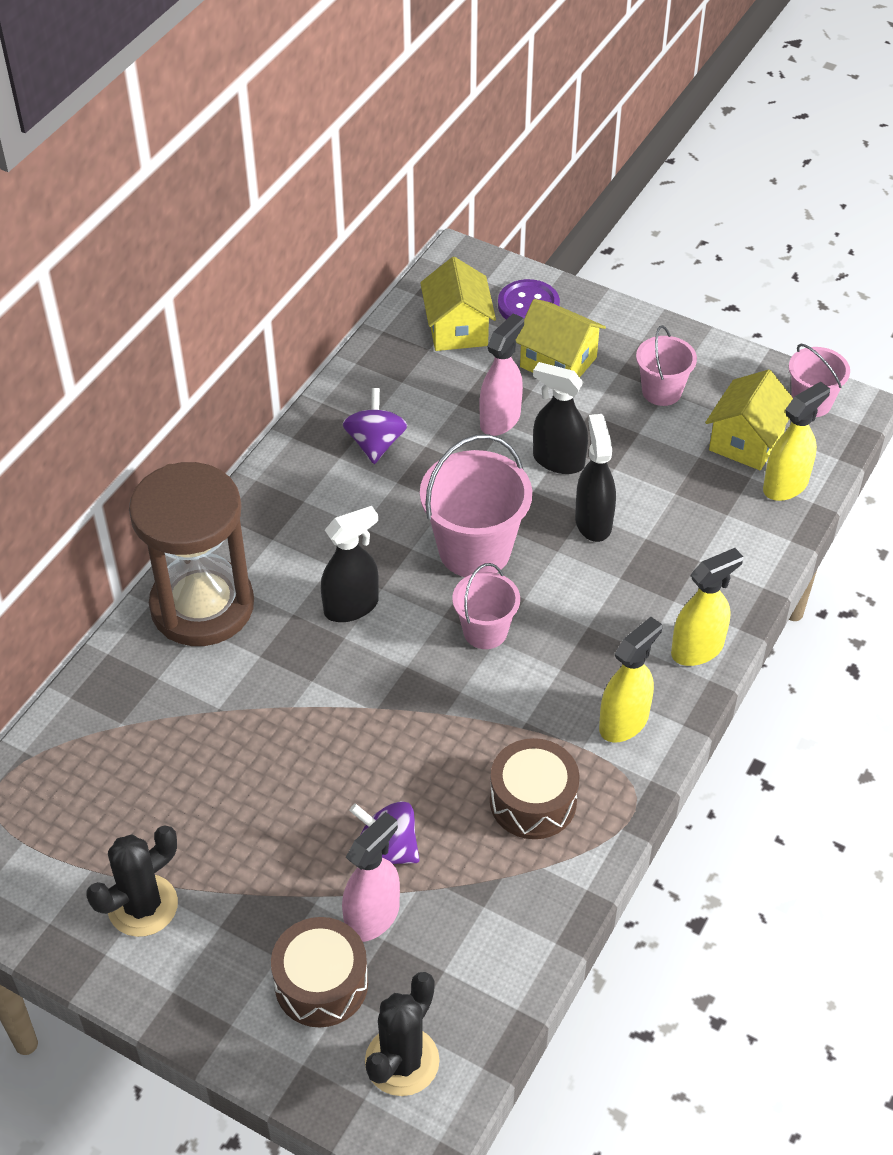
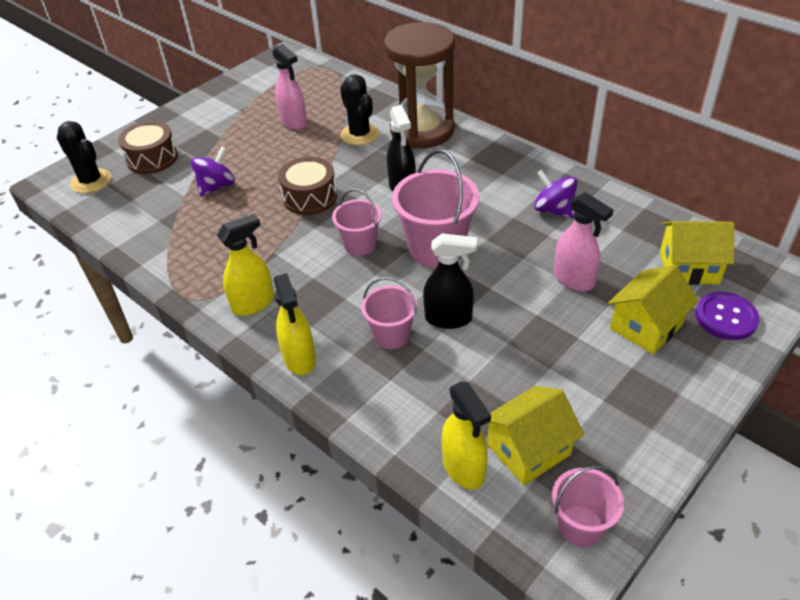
camera: 105 degrees right, 5 degrees down
black cactus [86,825,178,937] -> black cactus moved to [340,74,379,145]
pink spray bottle [342,812,400,942] -> pink spray bottle moved to [272,44,307,130]
purple spinning top [343,388,408,464] -> purple spinning top turned 150 degrees counterclockwise [534,169,577,219]
brown drum [490,738,580,839] -> brown drum moved to [278,157,337,215]
black spray bottle [533,362,588,474] -> none
yellow spray bottle [599,617,662,742] -> yellow spray bottle turned 90 degrees counterclockwise [217,214,274,316]
pink bucket [636,325,697,406] -> pink bucket moved to [361,277,417,349]
yellow house [705,370,793,470] -> yellow house turned 75 degrees counterclockwise [487,386,584,485]

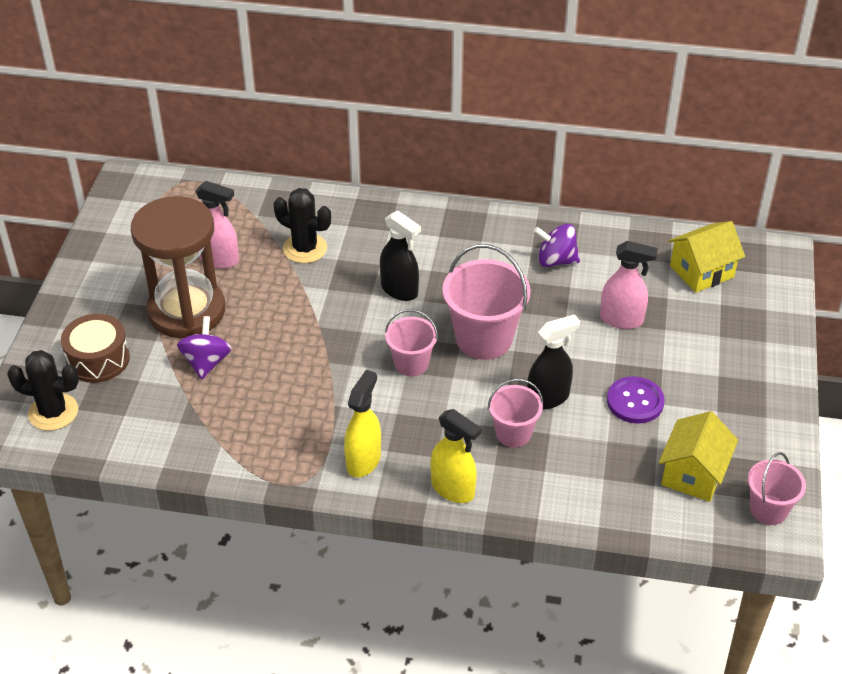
camera: 35 degrees left, 0 degrees up
brown drum [278,157,337,215] -> none
brown hourglass [384,22,455,149] -> brown hourglass moved to [131,196,225,338]
yellow spray bottle [442,381,491,489] -> none
yellow house [608,265,699,355] -> none
purple button [696,292,760,340] -> purple button moved to [607,376,665,424]

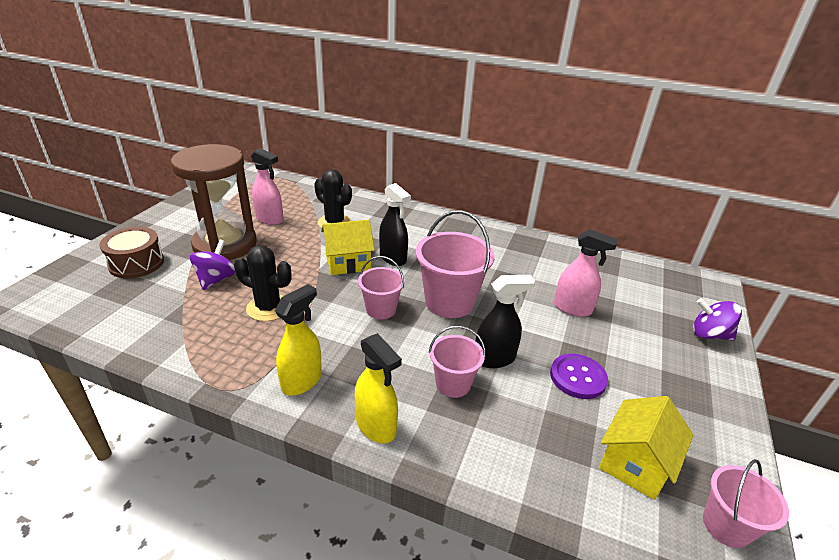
camera: 10 degrees right, 10 degrees down
black cactus [7,350,79,431] -> black cactus moved to [234,245,292,321]
purple spinning top [534,224,580,267] -> purple spinning top moved to [693,298,742,341]
yellow house [668,221,745,293] -> yellow house moved to [321,220,375,275]

